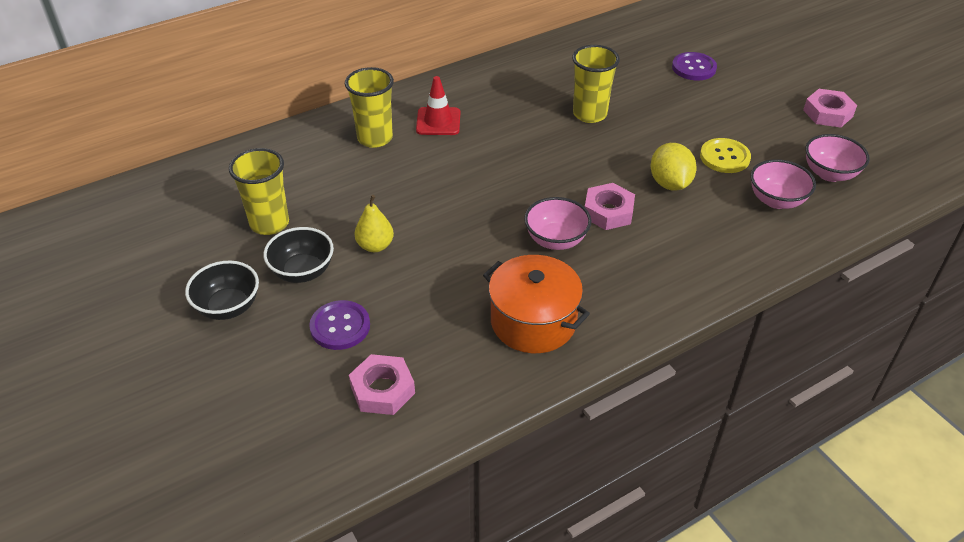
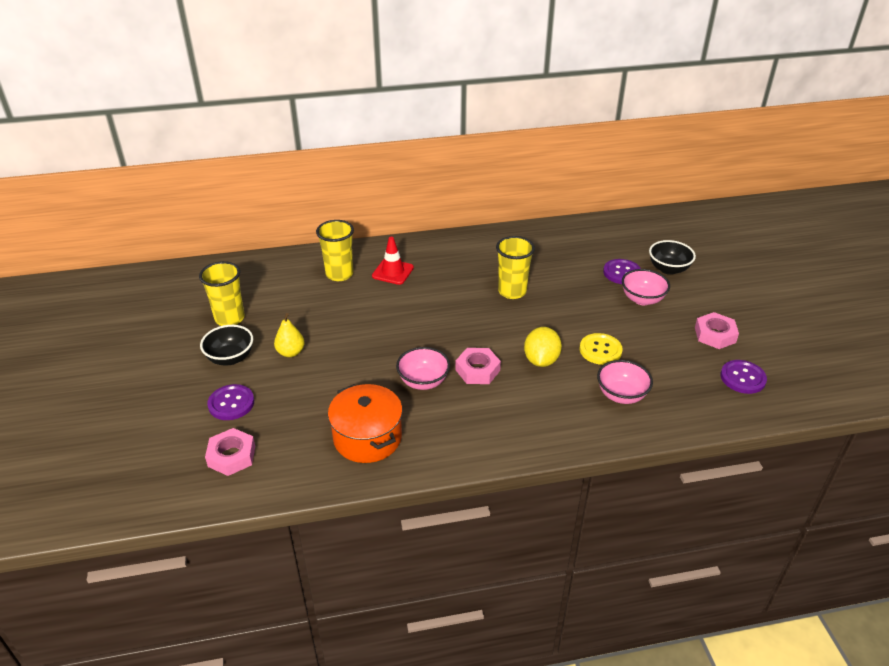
camera: 20 degrees right, 5 degrees down
black bowl [185,261,259,320] -> black bowl moved to [649,240,696,275]
pink bowl [805,134,870,182] -> pink bowl moved to [622,269,670,305]
none -> purple button [720,360,767,394]

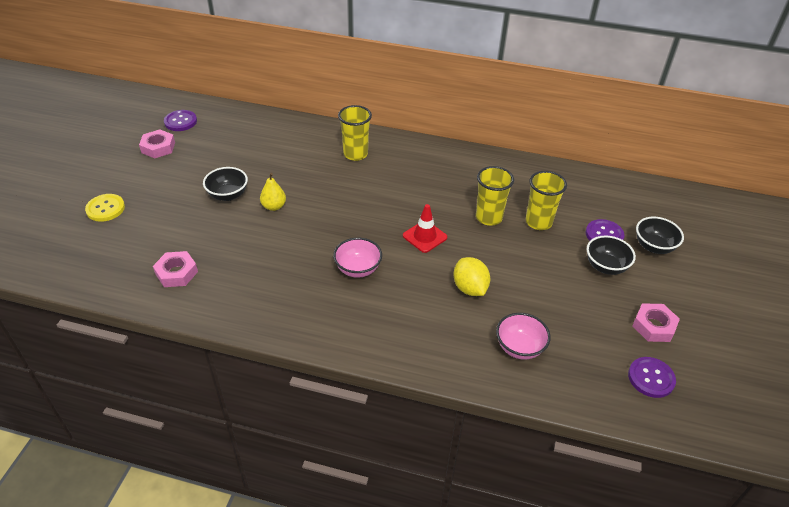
camera: 25 degrees right, 5 degrees up
yellow cup [199,261,245,326] -> yellow cup moved to [526,171,567,230]
purple button [207,384,254,420] -> purple button moved to [164,110,197,131]
orange pot [328,384,403,463] -> none
red traffic cone [372,237,414,285] -> red traffic cone moved to [403,204,447,253]
pink nut [455,348,501,384] -> pink nut moved to [139,129,175,158]
yellow lemon [524,327,562,367] -> yellow lemon turned 60 degrees counterclockwise [453,257,490,296]
yellow button [580,333,623,365] -> yellow button moved to [85,194,125,222]
pink bowl [622,269,670,305] -> black bowl [587,235,636,275]

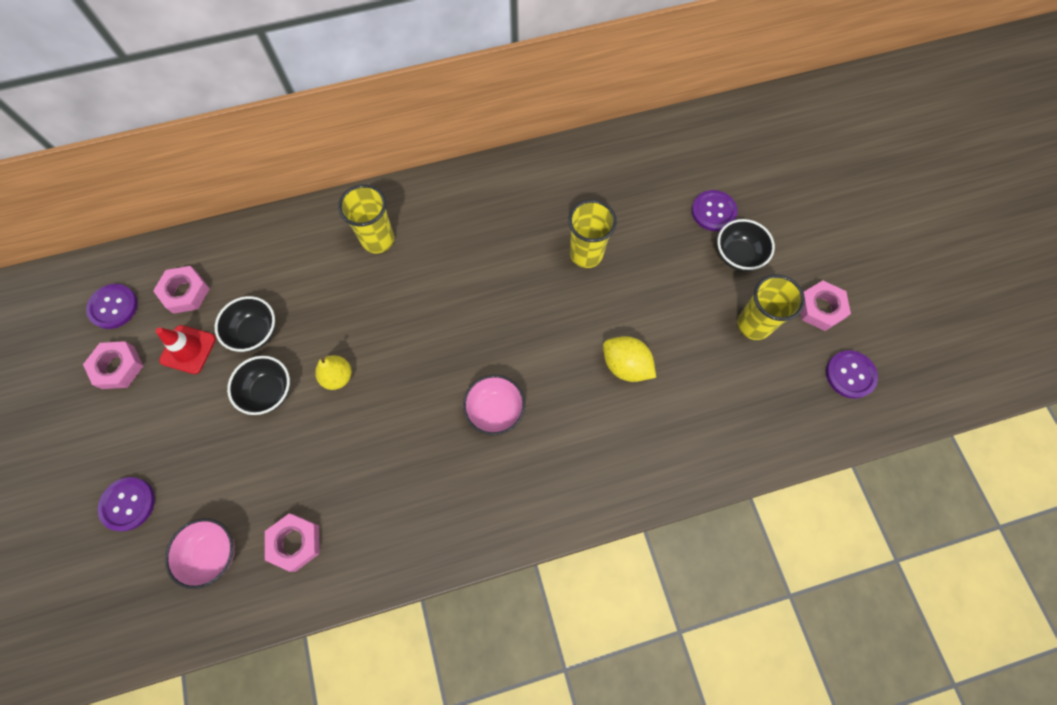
camera: 30 degrees left, 25 degrees up
yellow button [85,194,125,222] -> purple button [98,477,155,531]
red traffic cone [403,204,447,253] -> red traffic cone moved to [156,325,216,374]
pink bowl [496,313,551,360] -> pink bowl moved to [165,518,235,589]
yellow cup [526,171,567,230] -> yellow cup moved to [738,274,805,340]
black bowl [636,217,684,254] -> black bowl moved to [215,296,275,352]
none -> pink nut [153,266,210,314]

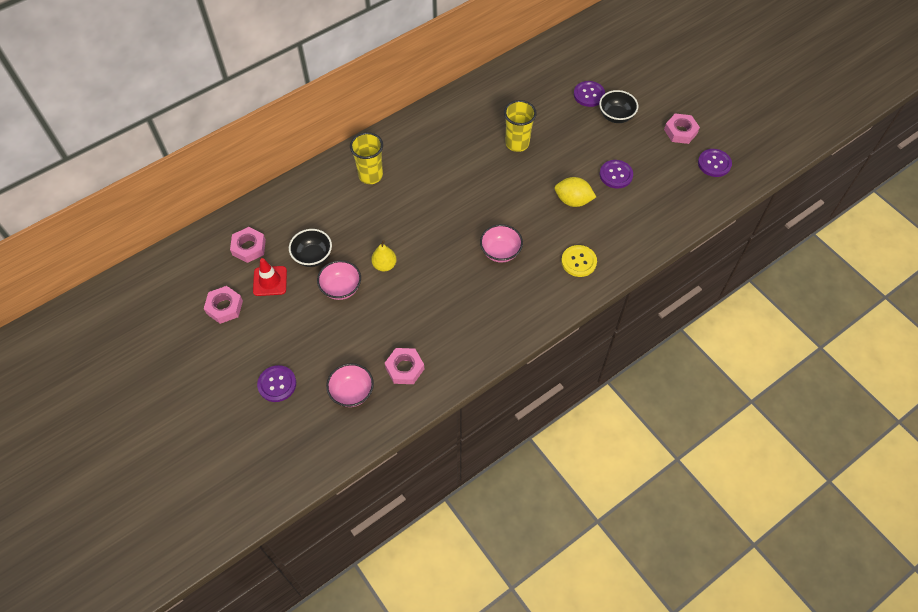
camera: 20 degrees left, 10 degrees down
purple button [86,284,138,329] -> purple button moved to [600,160,633,189]
black bowl [227,356,290,415] -> pink bowl [317,260,361,300]
yellow cup [738,274,805,340] -> none
none -> yellow button [561,245,597,277]

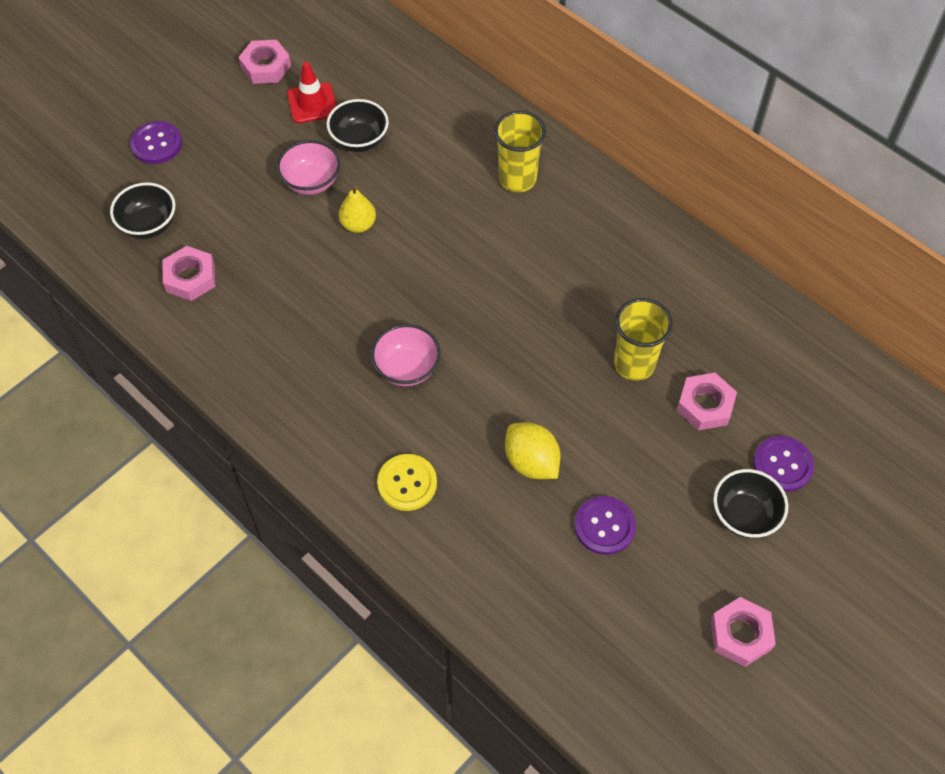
camera: 80 degrees right, 0 degrees up
pink nut [230,227,266,263] -> pink nut moved to [677,373,737,430]
pink bowl [326,363,374,407] -> black bowl [110,182,175,239]
yellow lemon [555,177,596,207] -> yellow lemon turned 45 degrees counterclockwise [505,422,561,479]
purple button [698,149,732,177] -> none

